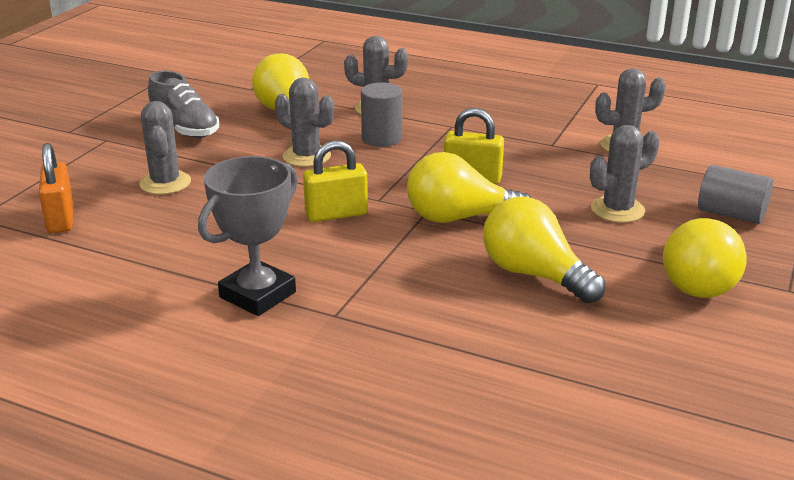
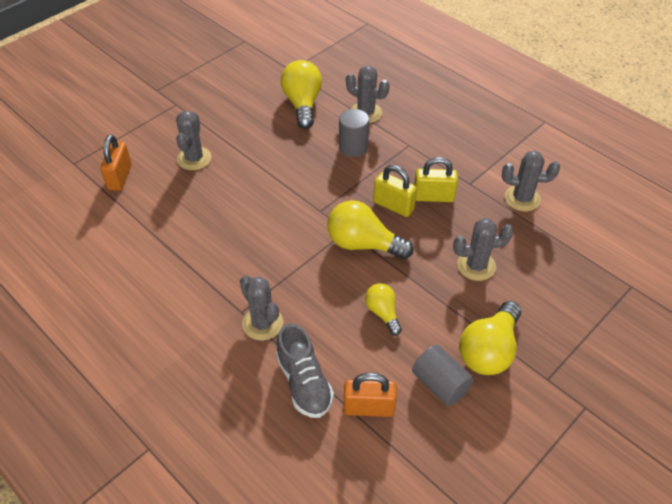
camera: 20 degrees right, 20 degrees up
grey shoe [148,71,219,138] -> grey shoe moved to [276,323,334,418]
grey trophy [198,156,298,316] -> none
grey cactus [275,78,334,167] -> grey cactus moved to [240,275,283,340]
yellow padlock [303,140,368,222] -> yellow padlock moved to [414,157,458,202]
yellow light bulb [483,197,605,303] -> yellow light bulb [365,283,402,336], size x0.58
grey cylinder [698,165,773,224] -> grey cylinder moved to [412,345,474,406]
none -> orange padlock [344,373,397,417]

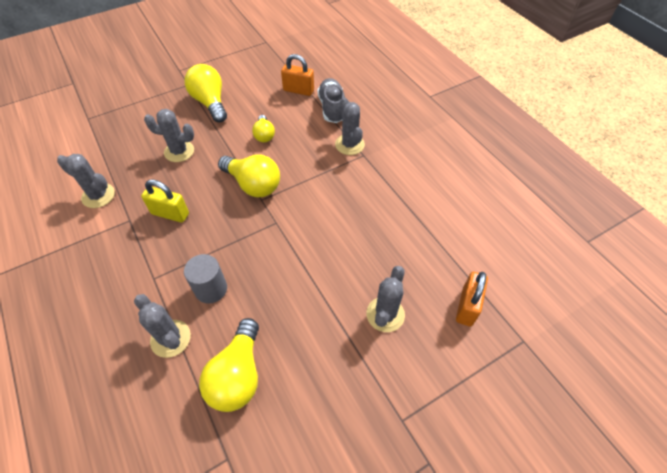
camera: 165 degrees left, 5 degrees up
yellow padlock [373,165,417,217] -> none
grey cylinder [412,345,474,406] -> none
yellow light bulb [459,301,521,375] -> yellow light bulb turned 75 degrees counterclockwise [185,64,227,122]

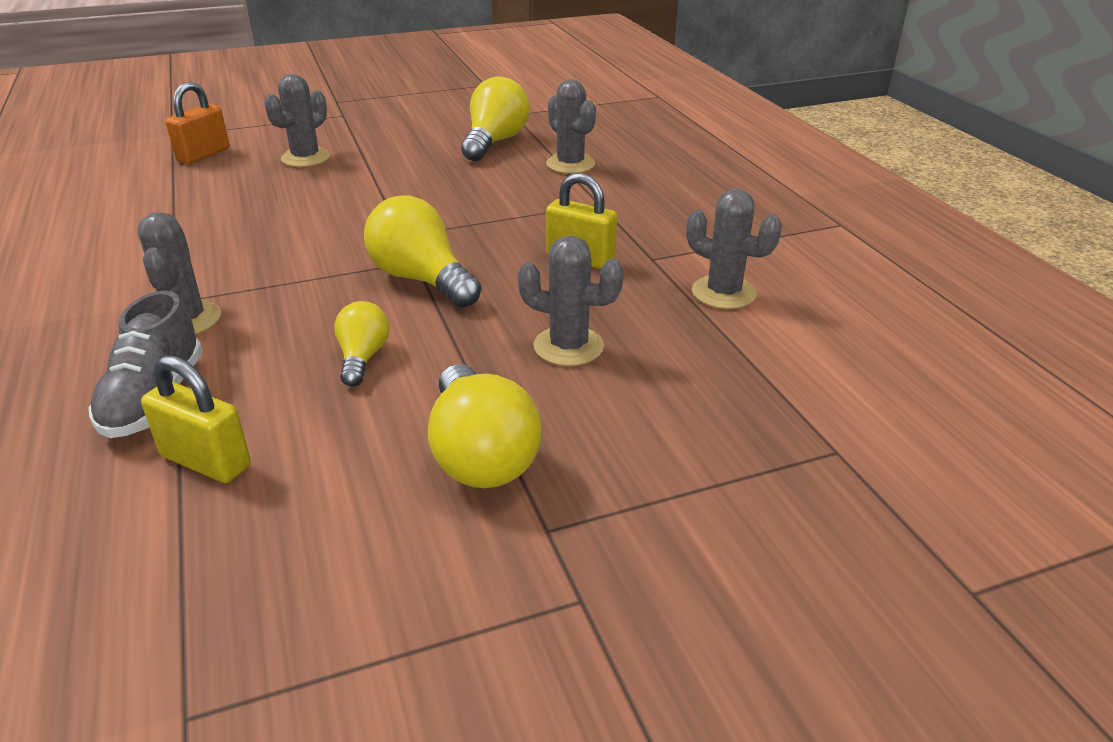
camera: 170 degrees left, 20 degrees down
grey cylinder [184,254,227,303] -> none
orange padlock [281,54,314,96] -> yellow padlock [141,355,251,483]

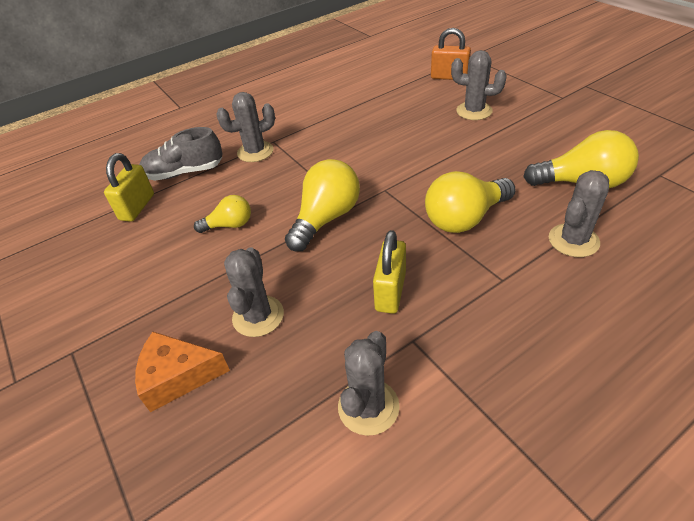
camera: 80 degrees right, 10 degrees up
yellow light bulb [428,364,542,488] -> yellow light bulb moved to [425,171,516,233]
none -> orange cheese [135,332,230,412]

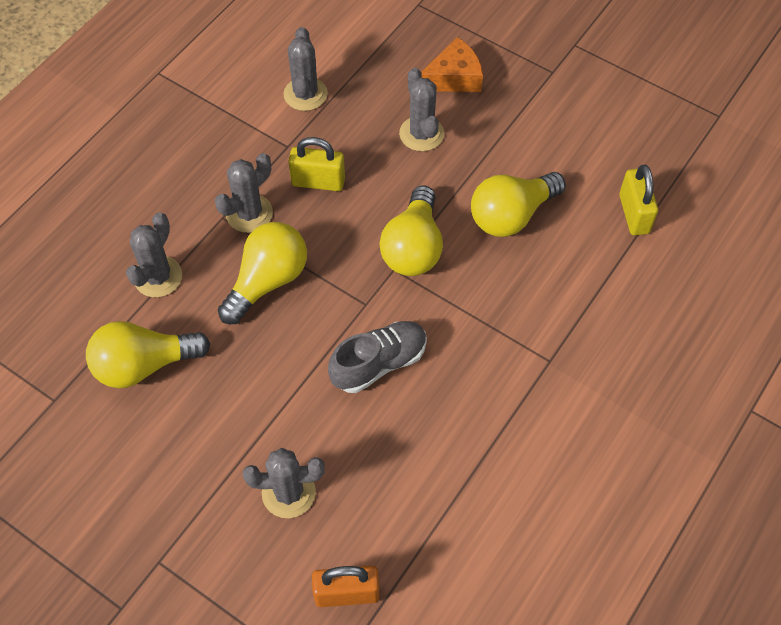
camera: 155 degrees right, 15 degrees up
grey shoe [139,127,223,181] -> grey shoe moved to [328,321,427,393]
yellow light bulb [194,195,251,233] -> yellow light bulb [471,172,566,237], size x1.72
grey cactus [216,92,275,162] -> grey cactus moved to [215,153,273,233]
yellow padlock [373,230,406,314] -> yellow padlock turned 75 degrees counterclockwise [289,137,345,191]

